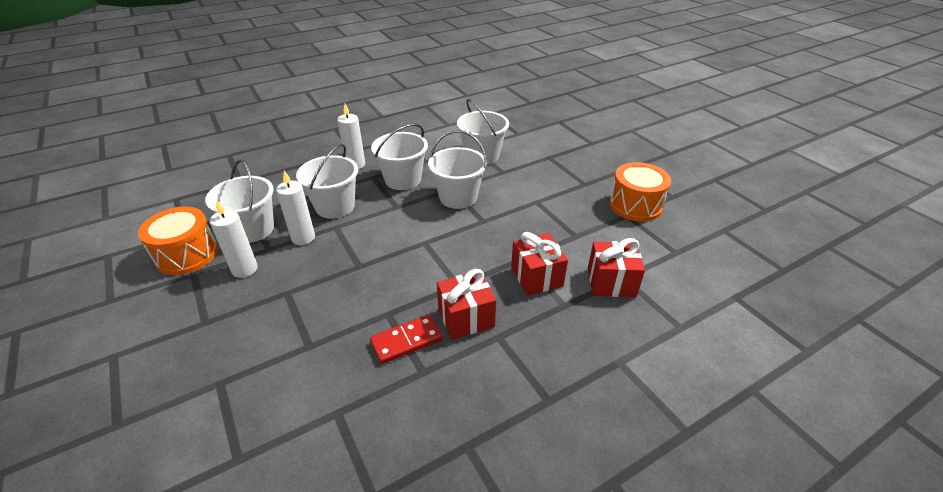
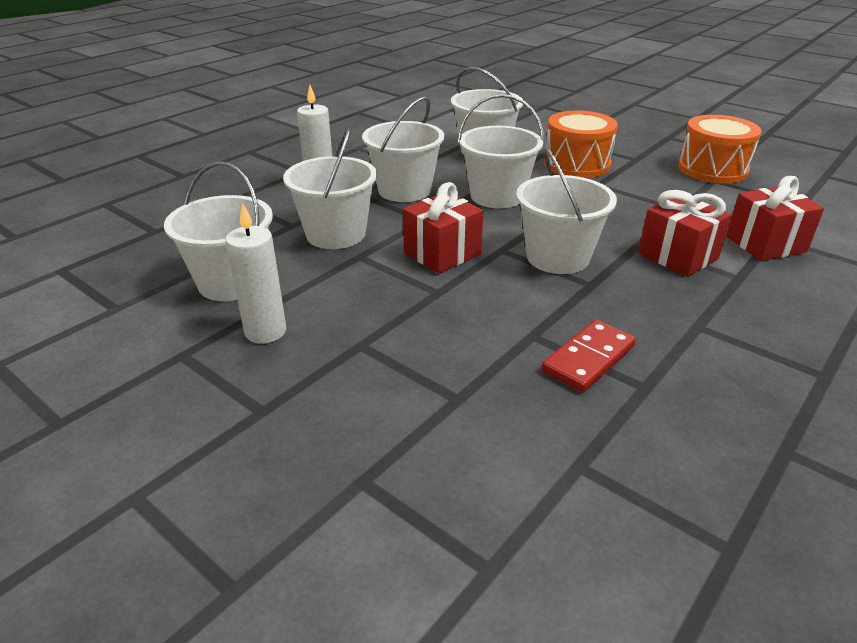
camera: 20 degrees left, 5 degrees down
orange drum [138,207,218,275] -> orange drum moved to [544,111,618,178]
white candle [276,171,315,245] -> none
red gift [437,269,496,339] -> red gift moved to [403,182,484,274]
none -> white bucket [516,147,617,274]

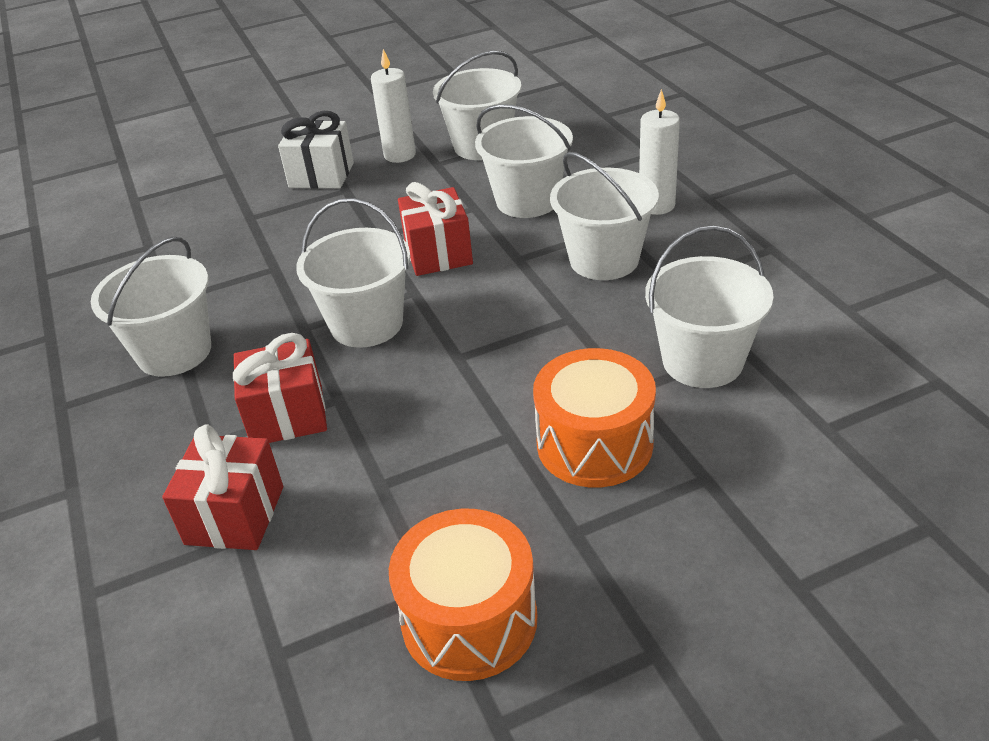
camera: 120 degrees right, 5 degrees up
white bucket [458,94,544,208] -> white bucket moved to [91,237,211,377]
red domino [542,320,636,392] -> none
none -> white gift [278,111,354,189]

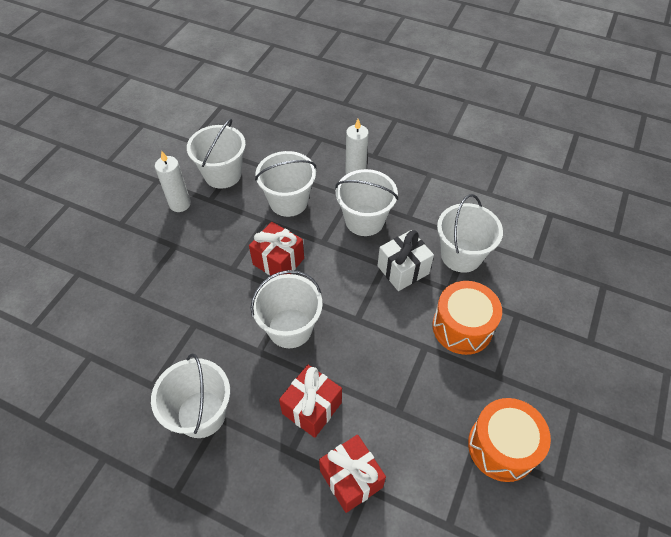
camera: 45 degrees left, 15 degrees up
white gift [278,111,354,189] -> white gift moved to [378,230,434,291]

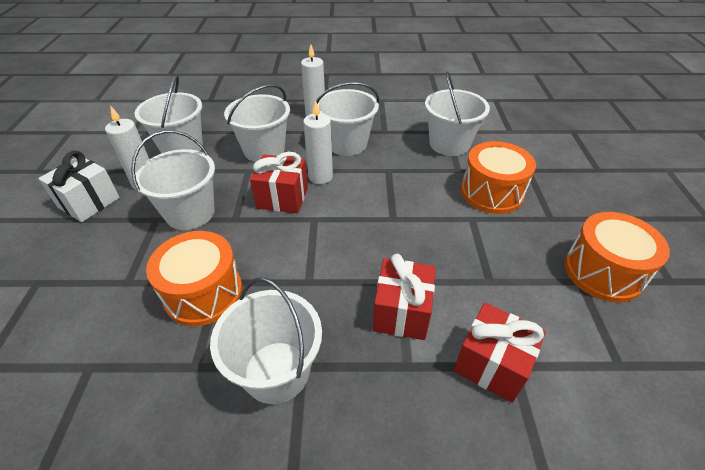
camera: 25 degrees left, 10 degrees down
white bucket [251,270,323,348] -> white bucket moved to [131,130,215,230]
white gift [378,230,434,291] -> white gift moved to [38,151,120,222]
none -> orange drum [146,231,243,326]
none -> white candle [303,100,333,184]

